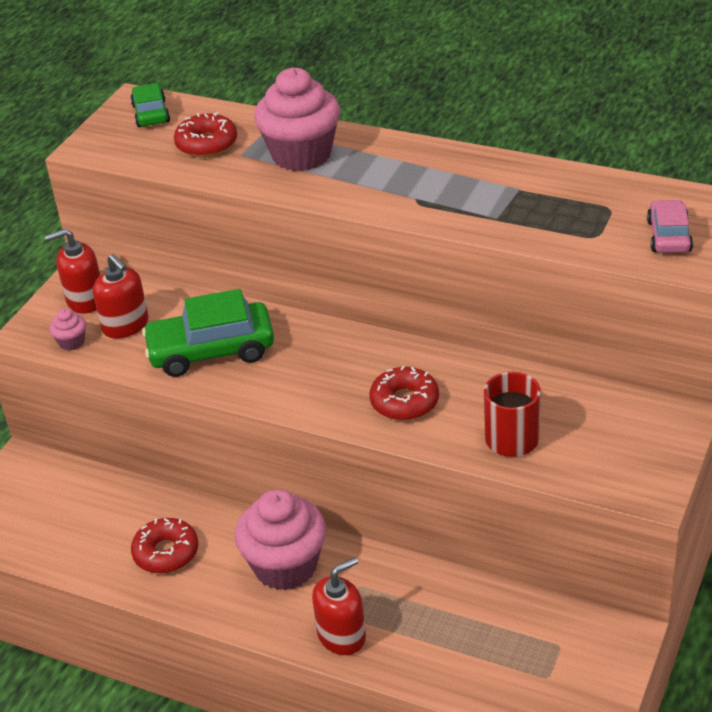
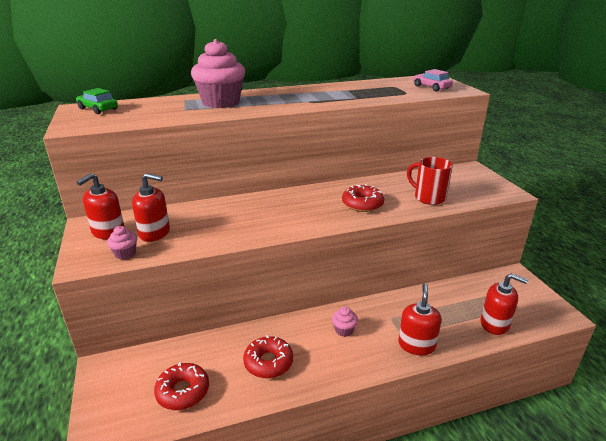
camera: 45 degrees left, 10 degrees down
green car [142,289,274,377] -> none
red donut [174,112,237,157] -> red donut moved to [154,362,209,410]
pink cupcake [235,489,326,590] -> pink cupcake [332,307,358,337], size x0.43
none -> red soap dispenser [481,273,528,335]

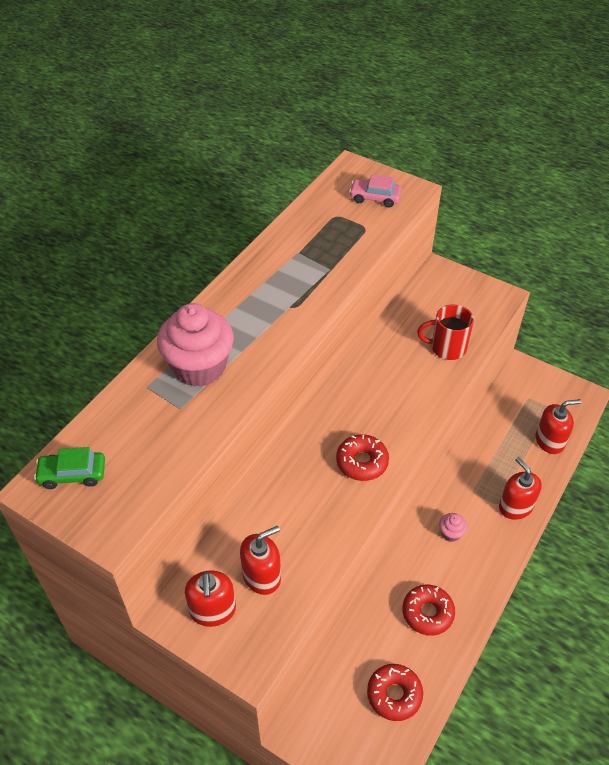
camera: 40 degrees left, 20 degrees up
pink cupcake [107,226,137,260] -> none
red donut [342,184,384,212] -> red donut moved to [336,434,389,481]

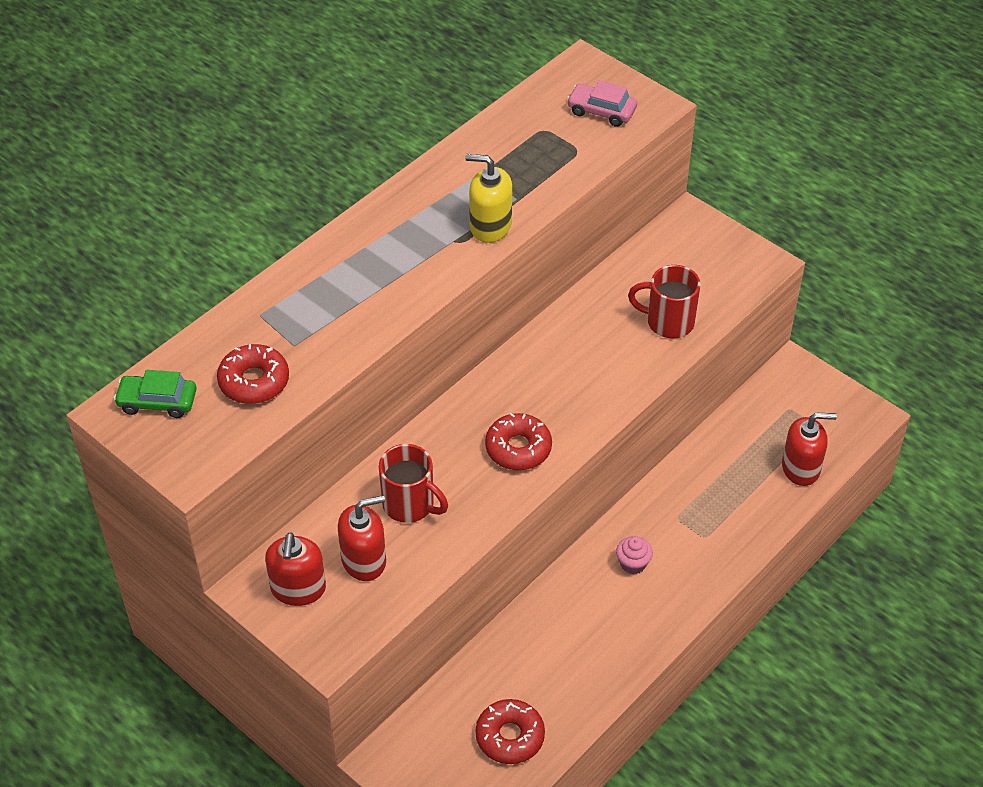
camera: 10 degrees right, 0 degrees up
pink cupcake [157,303,234,387] -> none
red donut [402,584,455,636] -> red donut moved to [217,344,289,404]
red soap dispenser [499,457,542,520] -> none
none -> red mug [379,444,448,523]
none -> yellow soap dispenser [465,154,512,243]

